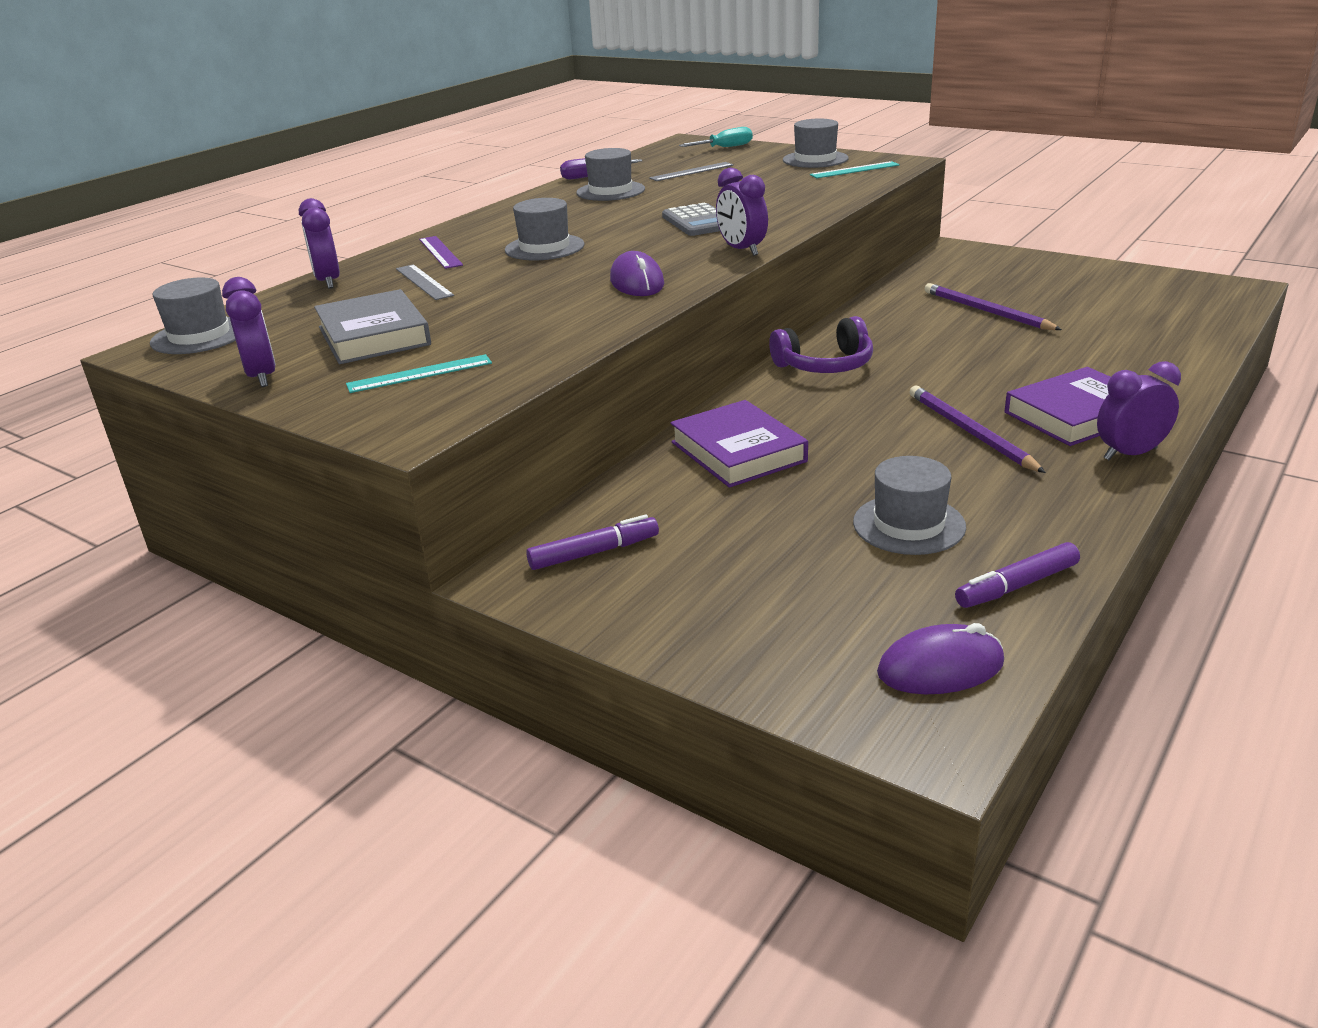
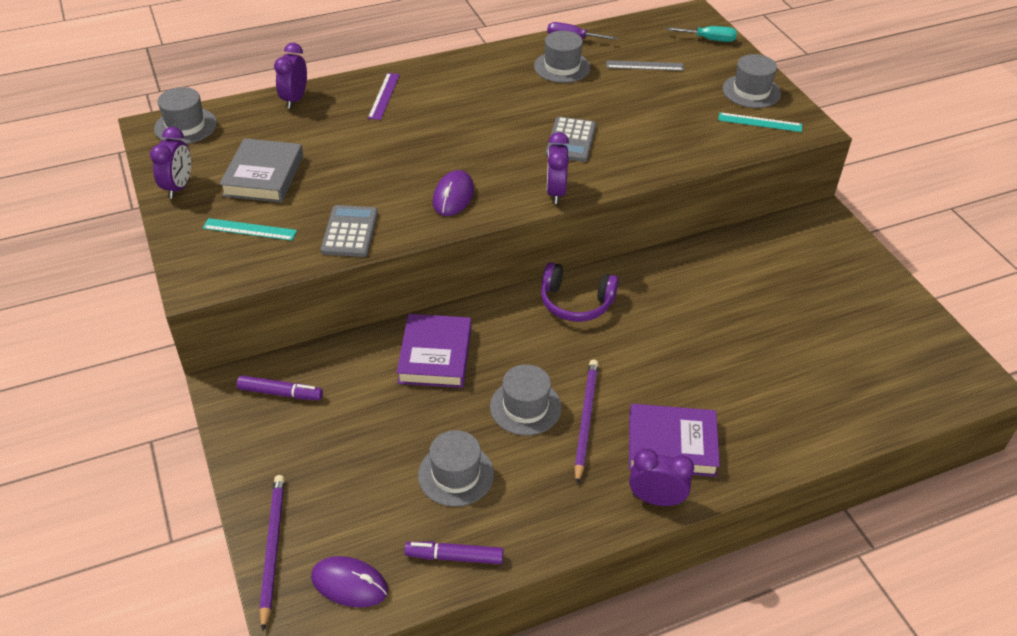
camera: 30 degrees right, 15 degrees up
grey ruler [396,264,454,300] -> none
grey hat [505,198,584,260] -> grey hat moved to [490,364,562,435]
purple pencil [925,283,1062,330] -> purple pencil moved to [259,475,285,631]
none -> grey calculator [321,205,378,257]

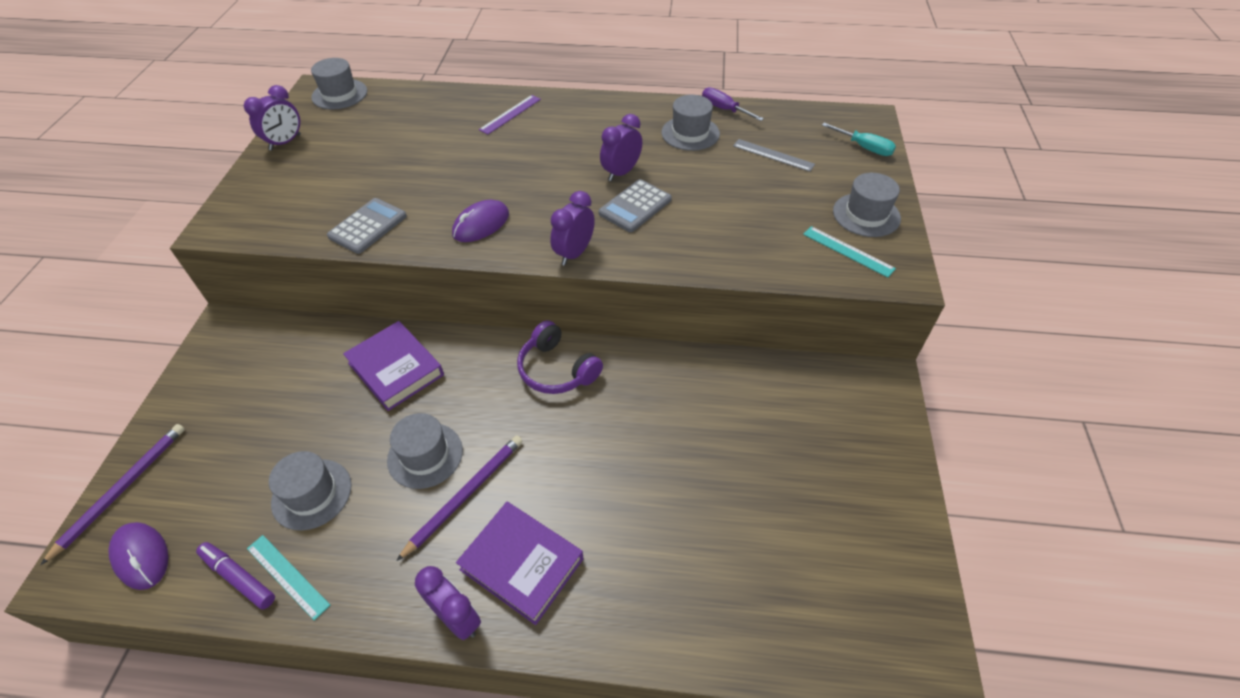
camera: 30 degrees right, 5 degrees up
turquoise ruler [203,218,297,241] -> turquoise ruler moved to [247,535,330,620]
grey book [219,138,303,203] -> none
purple marker [237,375,323,400] -> none
purple clock [274,43,307,109] -> purple clock moved to [600,114,642,181]
purple book [397,314,471,388] -> purple book turned 75 degrees counterclockwise [343,321,444,411]

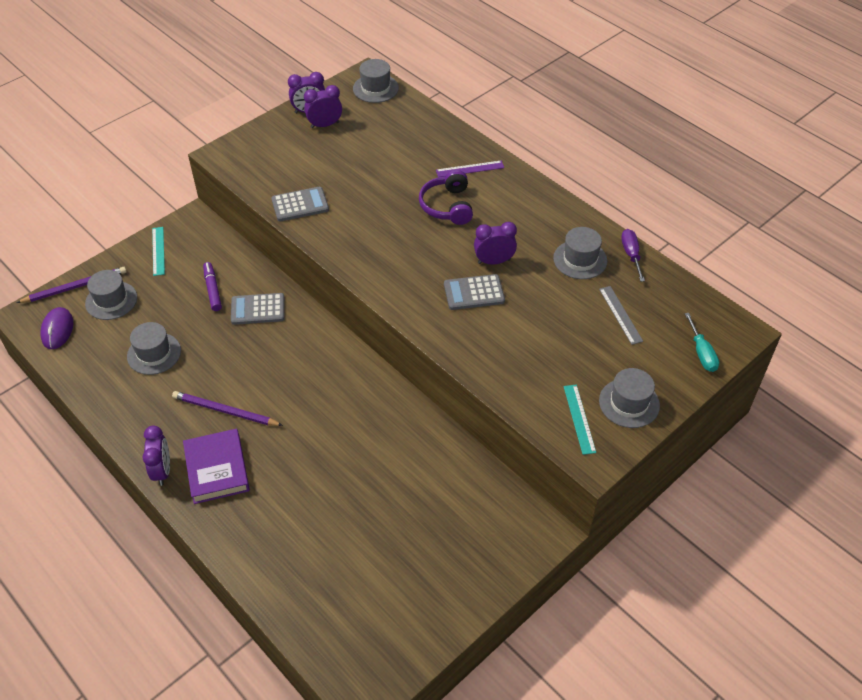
camera: 40 degrees right, 0 degrees up
purple marker [196,542,275,609] -> purple marker moved to [203,262,222,311]
turquoise ruler [247,535,330,620] -> turquoise ruler moved to [152,227,165,276]
purple book [343,321,444,411] -> grey calculator [231,293,285,325]
grey hat [387,413,463,489] -> grey hat moved to [85,270,137,320]
purple pencil [396,435,522,561] -> purple pencil turned 150 degrees counterclockwise [172,391,283,426]
purple mouse [452,200,509,242] -> none
purple headphones [517,321,603,394] -> purple headphones moved to [419,170,473,225]
purple clock [550,191,595,266] -> purple clock moved to [304,85,342,128]

